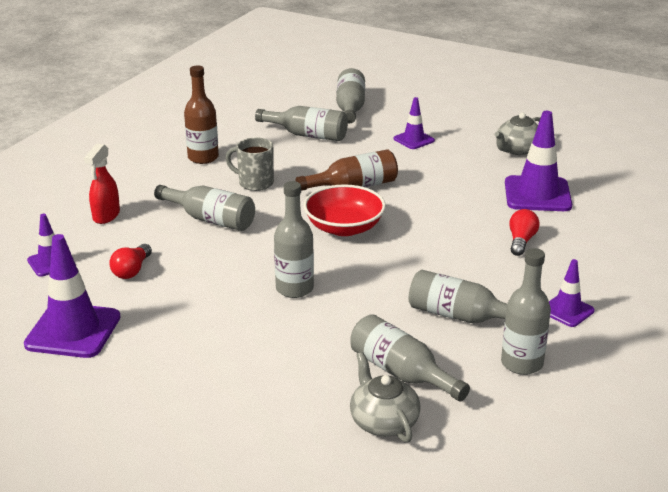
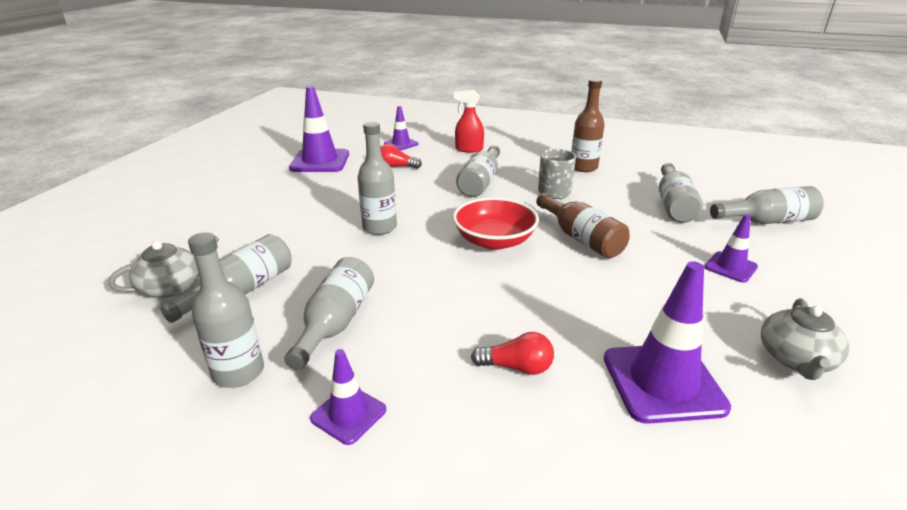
camera: 80 degrees right, 0 degrees up
grey teapot [495,113,540,155] -> grey teapot turned 105 degrees counterclockwise [761,298,849,380]

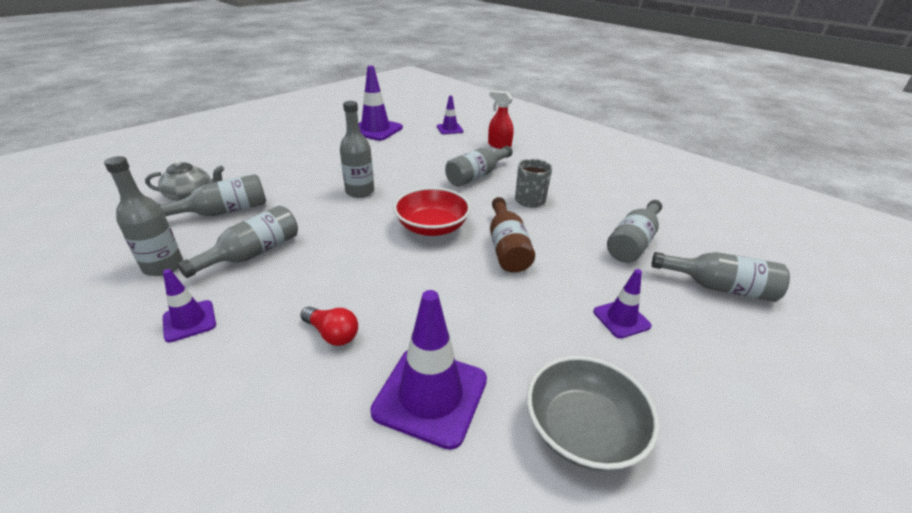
camera: 25 degrees right, 5 degrees up
red light bulb [380,144,422,169] -> none
brown bottle [571,78,605,172] -> none
grey teapot [761,298,849,380] -> grey bowl [527,356,659,471]

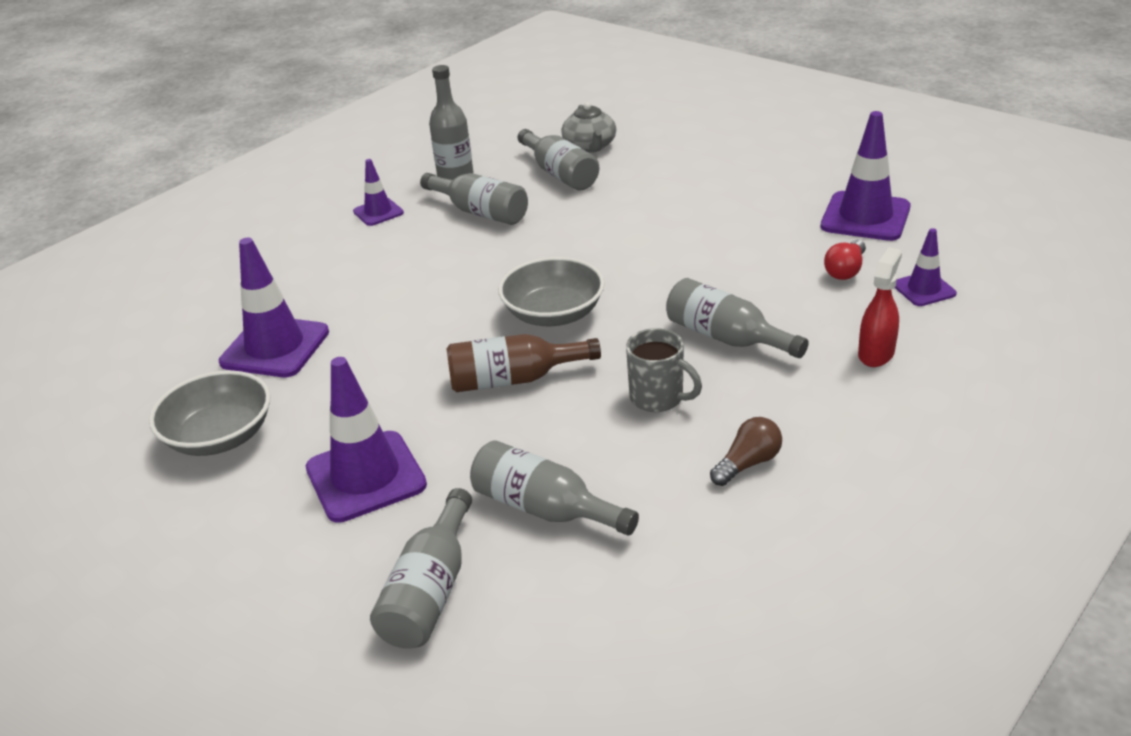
camera: 90 degrees right, 0 degrees up
red light bulb [300,306,358,346] -> red light bulb moved to [824,239,866,280]
grey bottle [340,101,374,198] -> none
red bowl [393,187,471,236] -> grey bowl [498,257,605,326]
purple traffic cone [593,269,652,339] -> purple traffic cone [306,357,427,523], size x1.80
none -> brown light bulb [710,417,782,486]

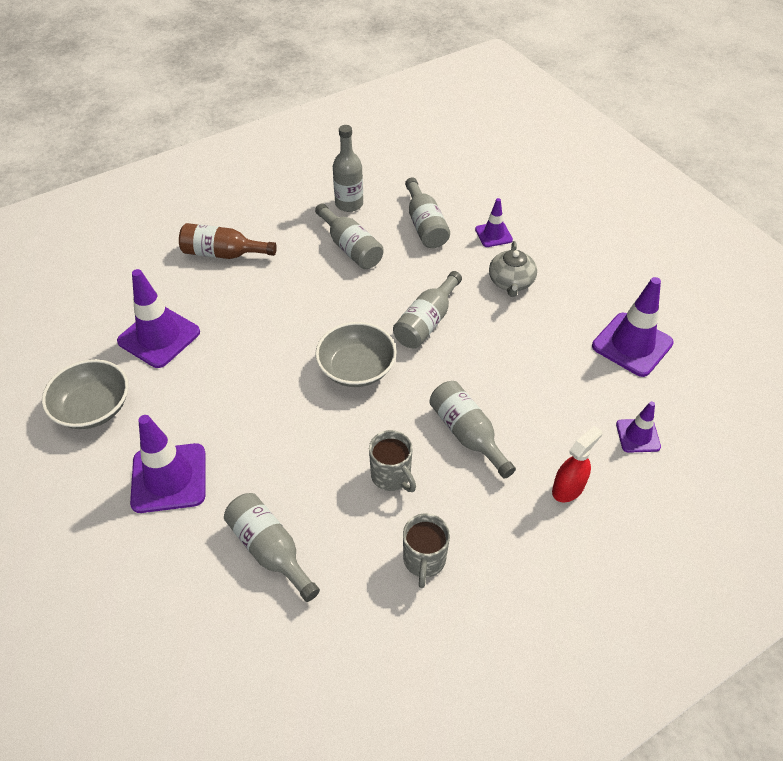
camera: 15 degrees right, 15 degrees up
purple traffic cone [353,159,404,226] -> purple traffic cone moved to [475,198,513,247]
grey bottle [370,488,472,649] -> grey bottle moved to [393,271,462,349]
brown bottle [446,334,601,392] -> brown bottle moved to [179,223,277,259]
grey teapot [561,102,616,153] -> grey teapot moved to [489,241,537,297]
brown light bulb [710,417,782,486] -> grey mug [403,513,450,588]
red light bulb [824,239,866,280] -> none

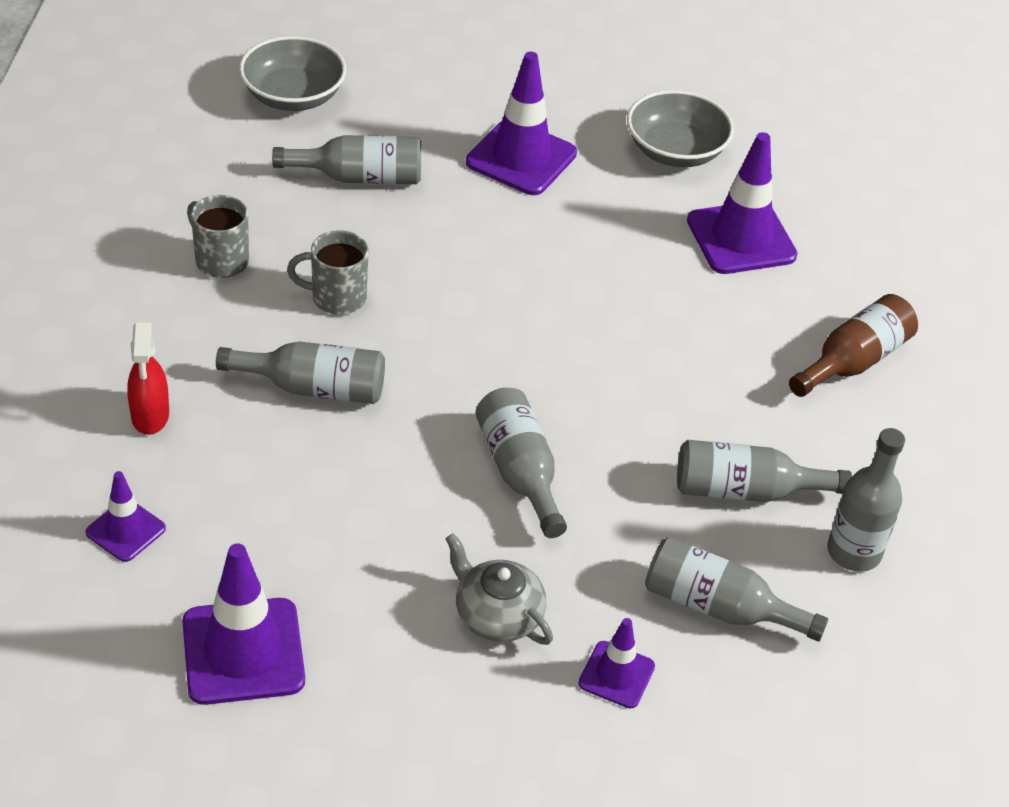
camera: 125 degrees right, 5 degrees down
grey bowl [315,322,397,387] -> grey bowl moved to [239,36,346,111]

